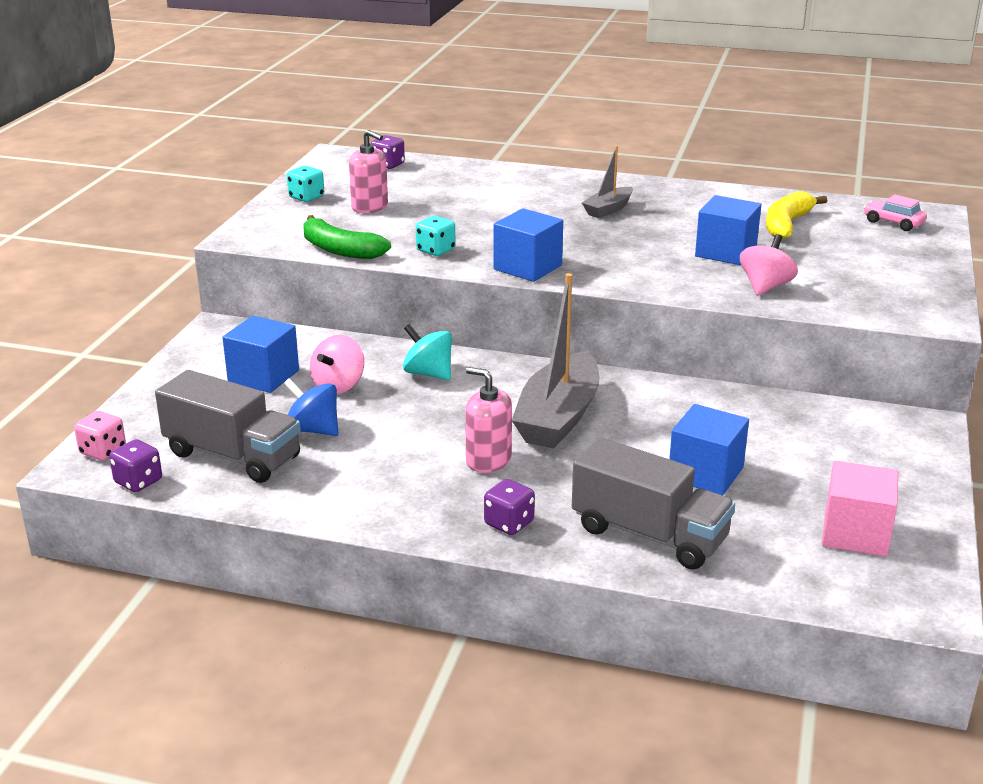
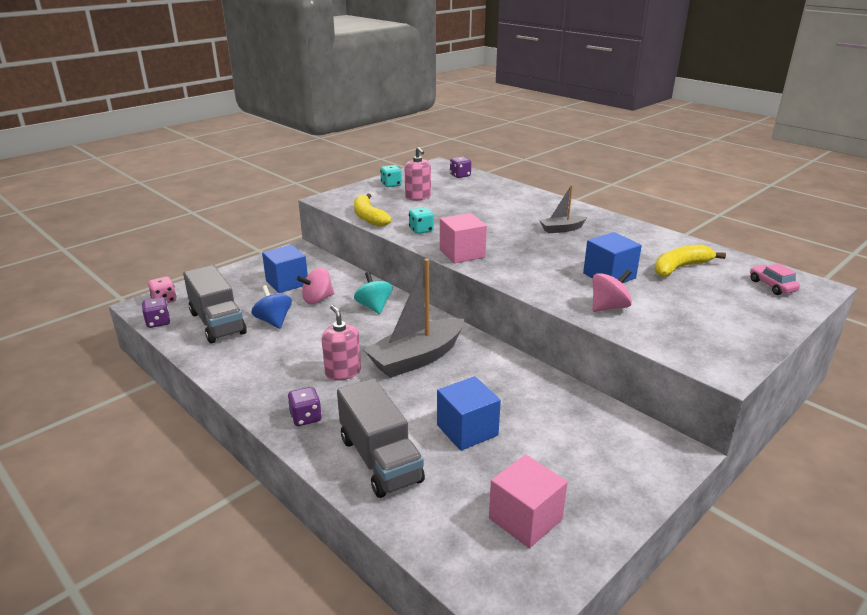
camera: 30 degrees right, 0 degrees up
green banana [303,215,391,259] -> yellow banana [354,194,392,227]
blue cube [494,208,563,282] -> pink cube [440,213,487,263]

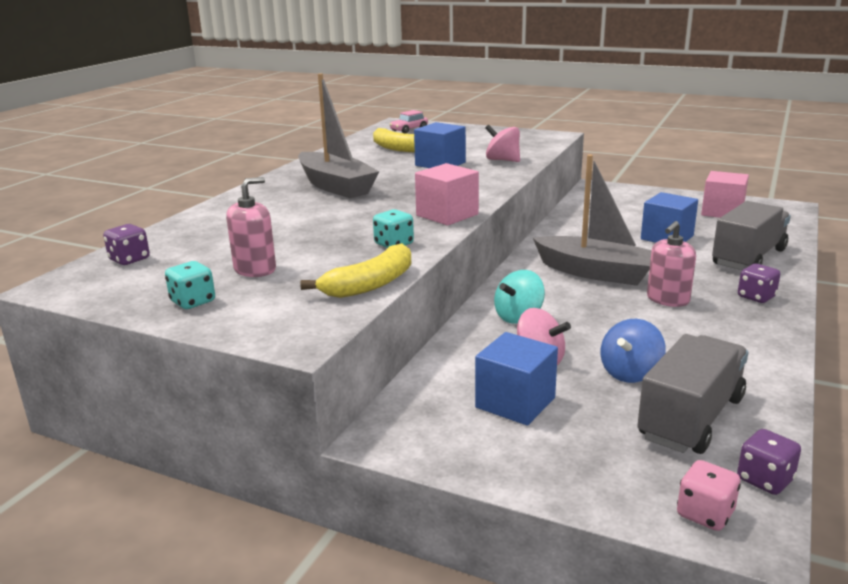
camera: 110 degrees left, 5 degrees down
grey boat [539,185,587,233] -> grey boat [298,73,380,198], size x1.92

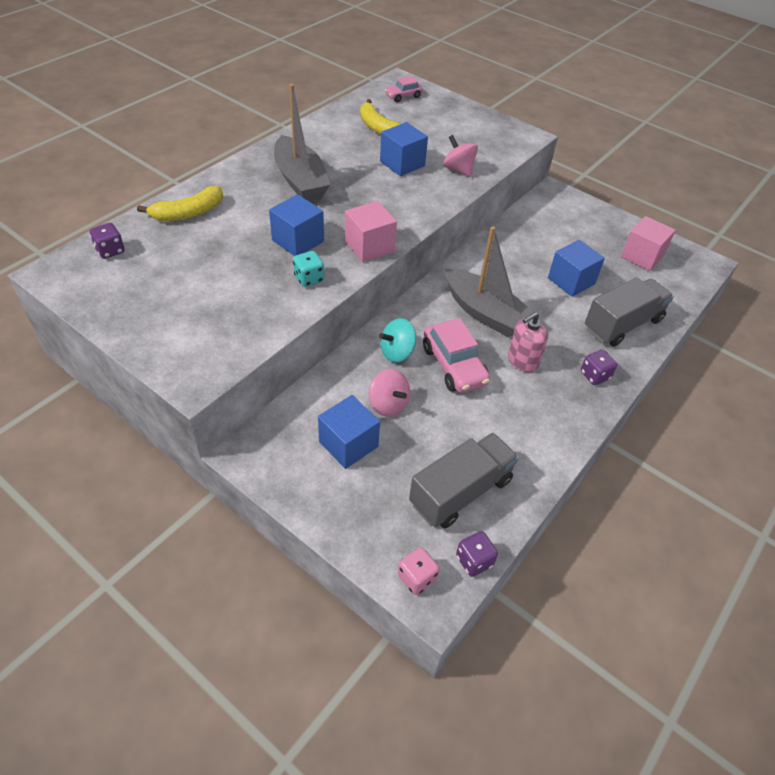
camera: 10 degrees right, 25 degrees up
turquoise dice [165,261,215,309] -> none
pink soap dispenser [226,177,276,277] -> none
yellow banana [300,243,411,298] -> yellow banana moved to [137,186,223,221]
blue spinning top [600,319,665,383] -> none
none -> blue cube [269,194,324,256]
none -> pink car [423,318,490,393]

